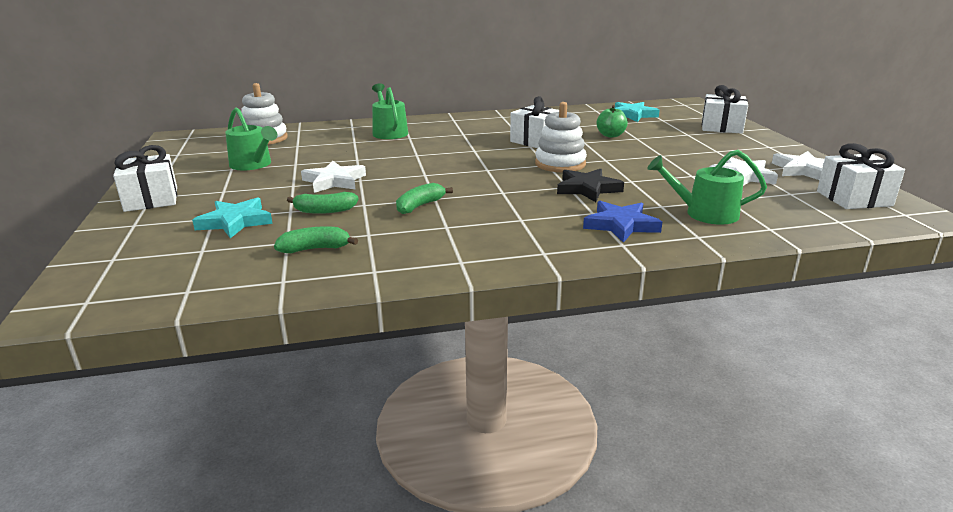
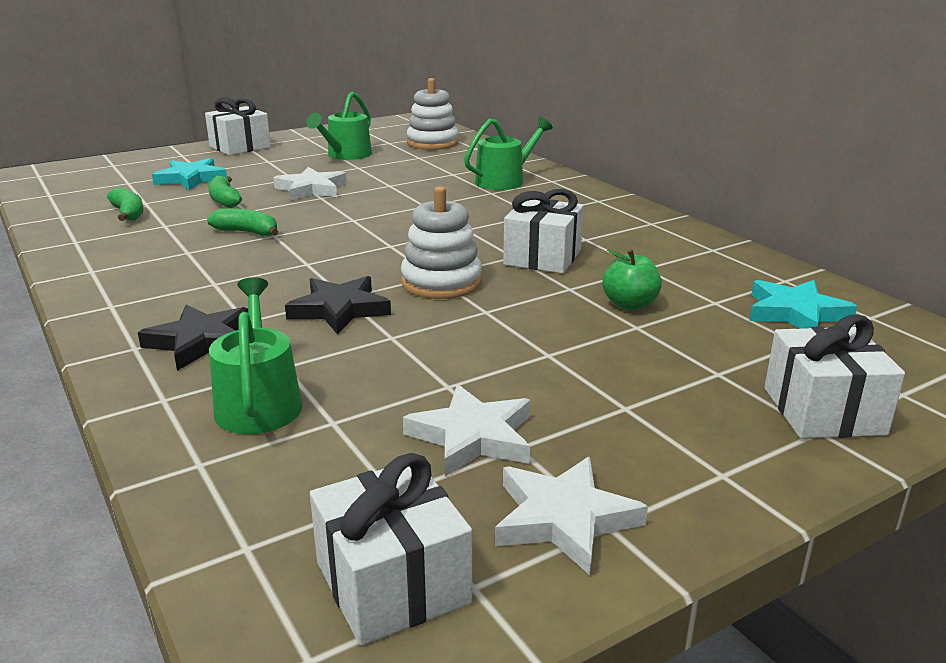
camera: 70 degrees right, 0 degrees up
blue star [583,201,662,243] -> black star [138,304,248,371]

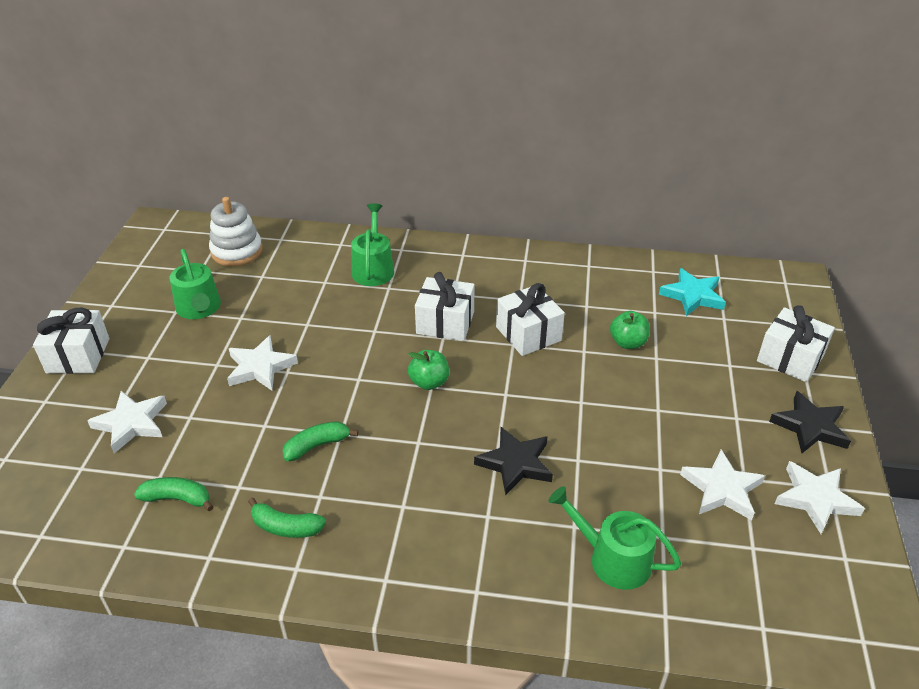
camera: 50 degrees left, 15 degrees up
black star [138,304,248,371] -> black star moved to [769,391,851,453]
turquoise star [152,158,227,190] -> white star [87,391,167,453]
green banana [208,175,242,208] -> green banana moved to [248,498,326,538]
white gift [310,453,472,645] -> white gift moved to [415,272,475,341]
white stacking toy [401,186,482,299] -> none
none -> green apple [408,350,449,390]

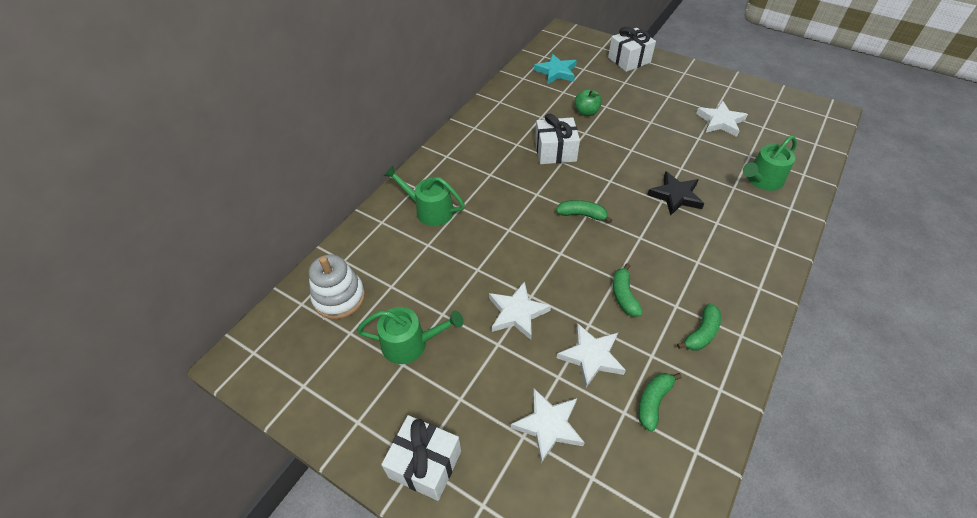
camera: 65 degrees left, 10 degrees up
green apple [408,350,449,390] -> green banana [556,200,612,223]
white gift [415,272,475,341] -> none
black star [769,391,851,453] -> none
white star [775,461,865,534] -> white star moved to [557,323,626,389]

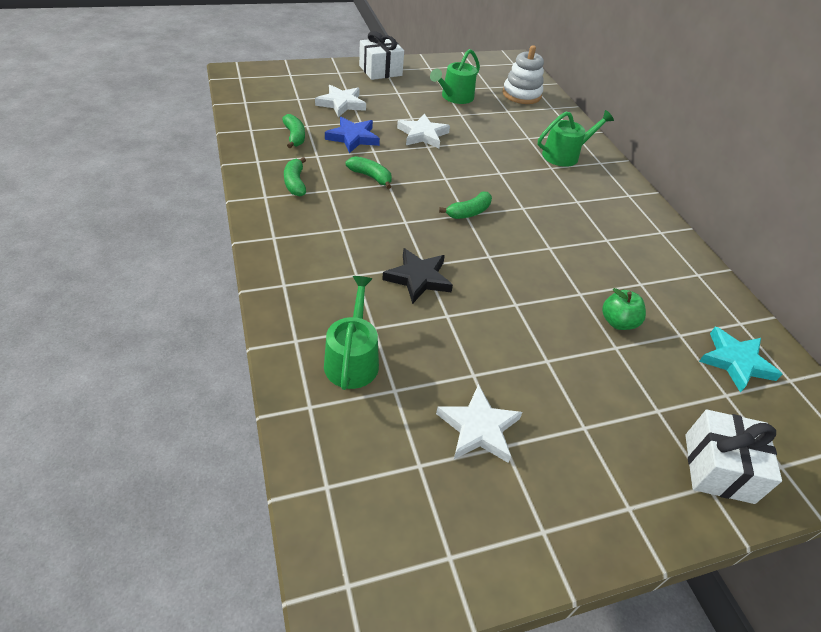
camera: 125 degrees right, 5 degrees down
white gift [535,114,580,164] -> none
white star [557,323,626,389] -> blue star [325,117,380,153]

